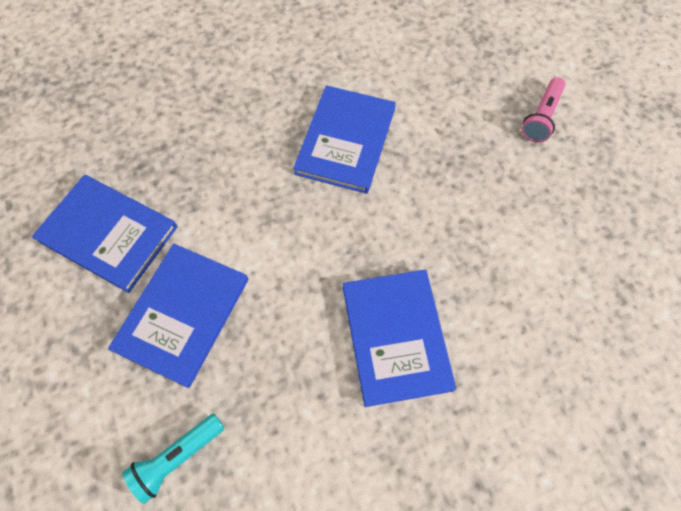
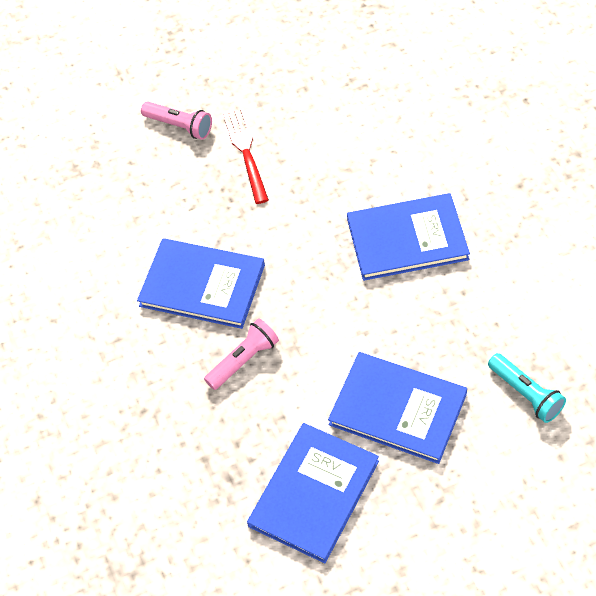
camera: 85 degrees left, 10 degrees down
none -> pink flashlight [204,318,279,390]
none -> red fork [223,109,269,204]

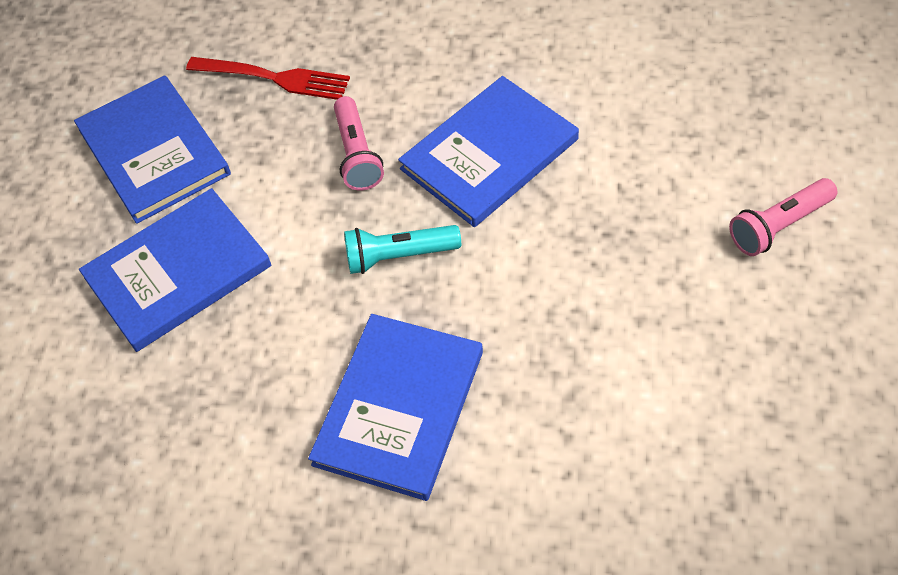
camera: 120 degrees right, 0 degrees up
red fork [223,109,269,204] -> red fork moved to [186,57,350,100]
turquoise flashlight [488,353,566,423] -> turquoise flashlight moved to [344,225,461,274]

